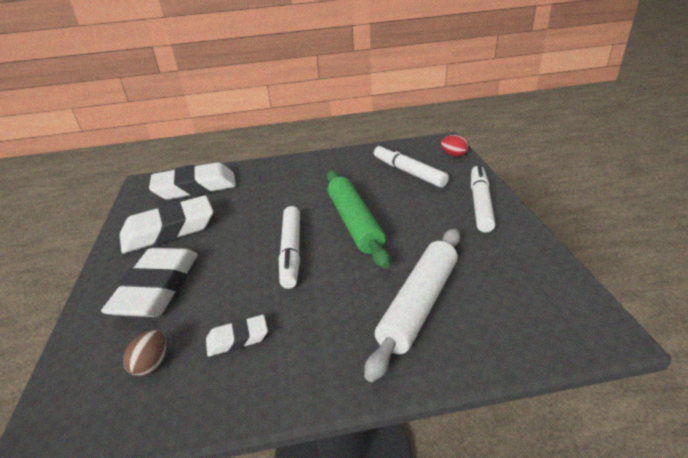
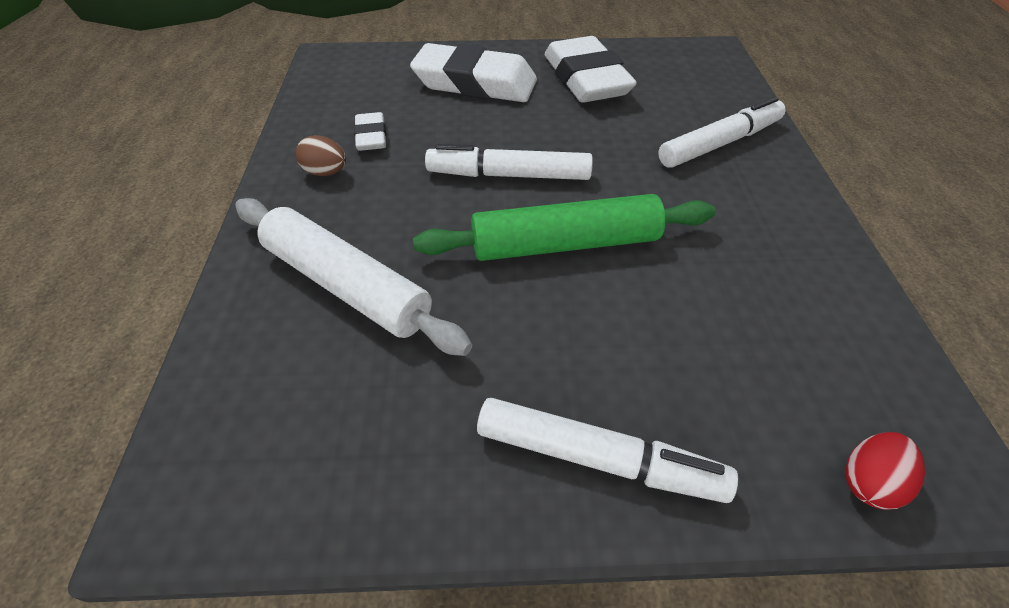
camera: 95 degrees right, 15 degrees up
brown egg [123,330,166,377] -> brown egg moved to [296,135,346,176]
white eraser [149,162,236,200] -> none
white marker [374,144,449,188] -> white marker moved to [658,97,786,168]

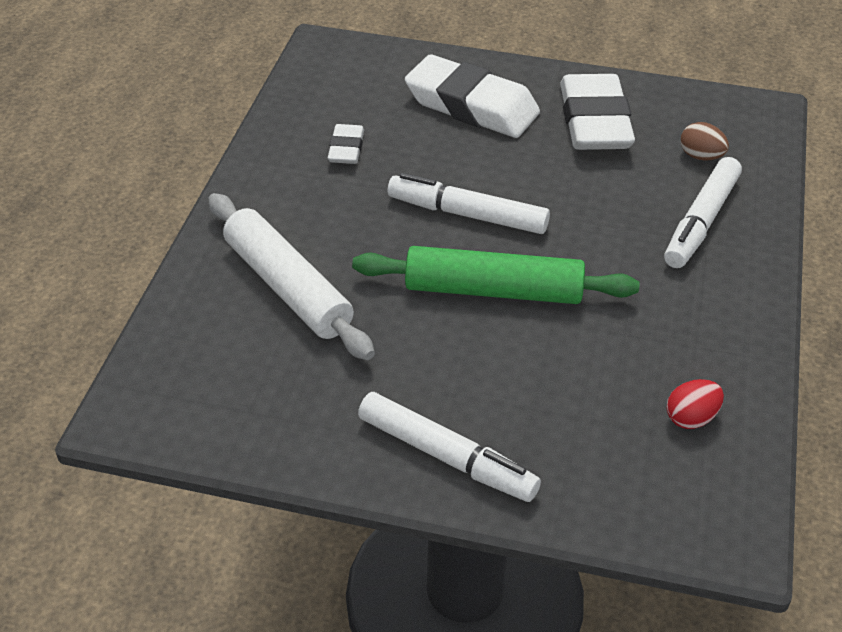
camera: 15 degrees right, 5 degrees down
brown egg [296,135,346,176] -> brown egg moved to [681,122,729,161]
white marker [658,97,786,168] -> white marker turned 135 degrees clockwise [664,157,742,268]
red egg [845,432,925,510] -> red egg moved to [667,379,724,429]

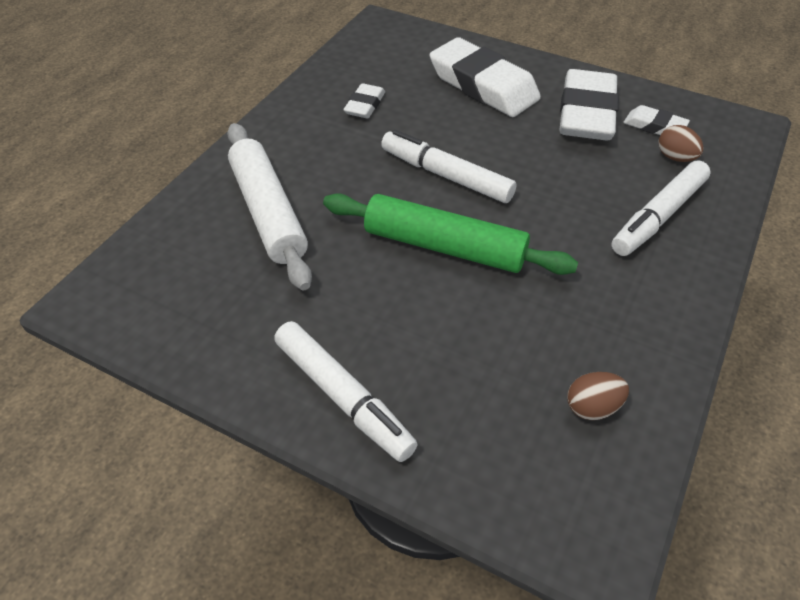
camera: 15 degrees right, 5 degrees up
red egg [667,379,724,429] -> brown egg [567,372,629,420]
none -> white eraser [623,105,690,135]

